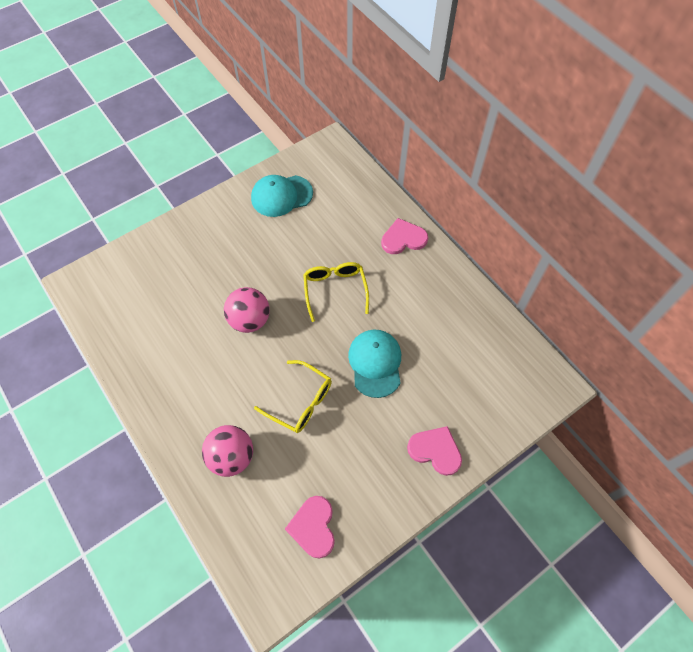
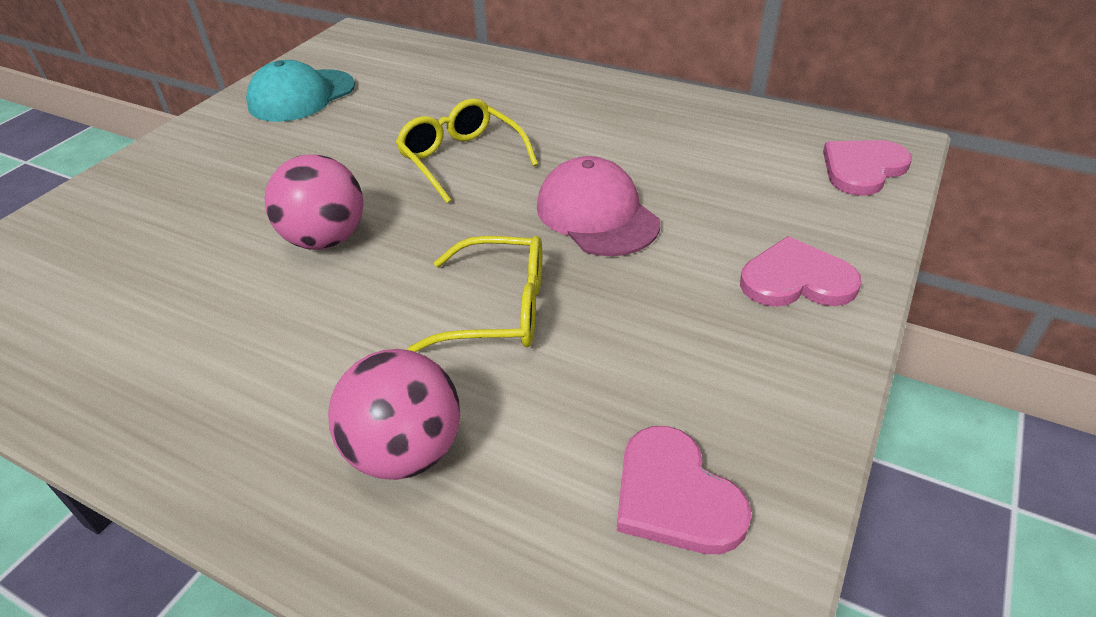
camera: 25 degrees left, 20 degrees down
turquoise cap [348,329,401,398] -> pink cap [537,156,660,256]
pink heart [381,218,428,254] -> pink heart moved to [823,140,912,196]

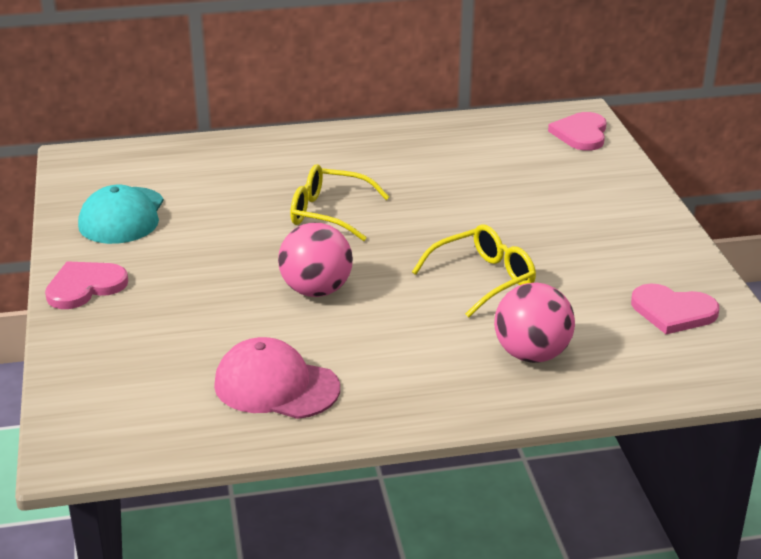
camera: 40 degrees left, 10 degrees down
pink cap [537,156,660,256] -> pink cap moved to [214,337,340,419]
pink heart [740,236,862,307] -> pink heart moved to [45,261,128,309]

